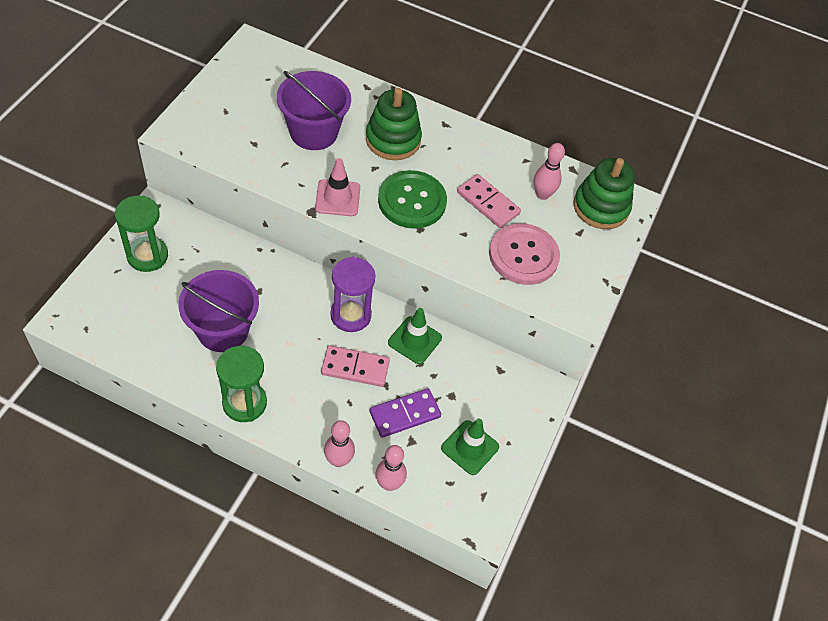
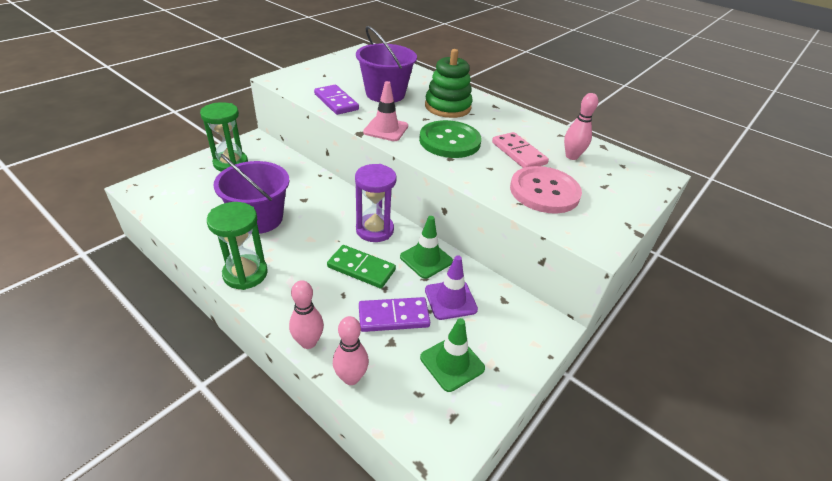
camera: 20 degrees right, 15 degrees down
pink domino [321,345,390,387] -> green domino [327,245,396,288]
green stacking toy [573,158,635,229] -> none
none -> purple domino [314,85,359,115]
none -> purple traffic cone [425,255,478,320]

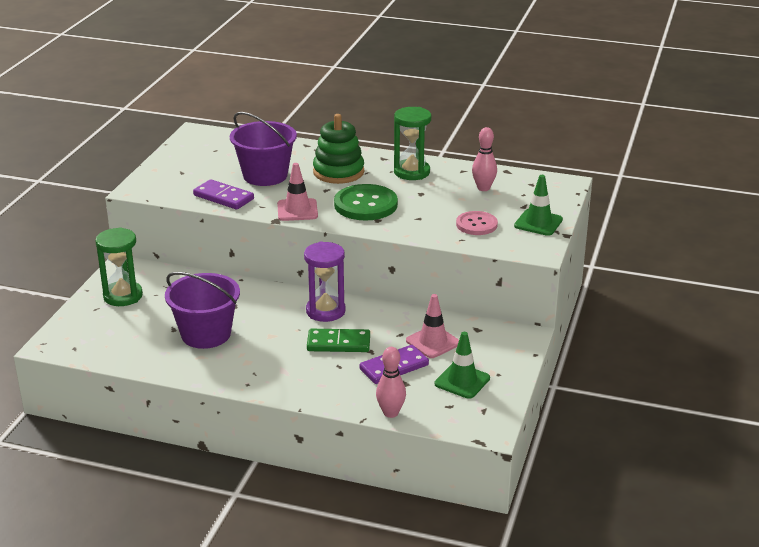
camera: 20 degrees left, 10 degrees down
green hourglass [207,202,268,290] -> green hourglass moved to [394,107,431,180]
pink bowling pin [289,280,324,349] -> none
green traffic cone [400,216,453,279] -> green traffic cone moved to [514,175,563,236]
purple traffic cone [425,255,478,320] -> pink traffic cone [406,294,459,358]
pink domino [492,132,549,168] -> none
pink button [510,166,582,214] -> pink button [456,211,498,235], size x0.63

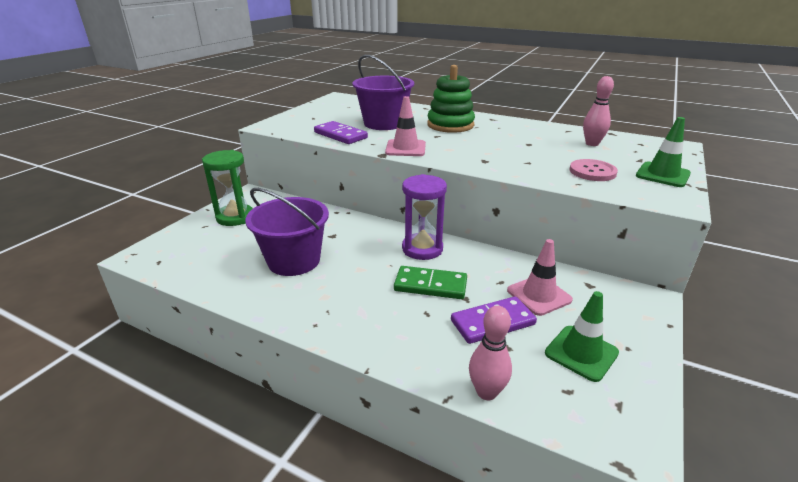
camera: 10 degrees right, 0 degrees up
green button [334,184,398,221] -> none
green hourglass [394,107,431,180] -> none

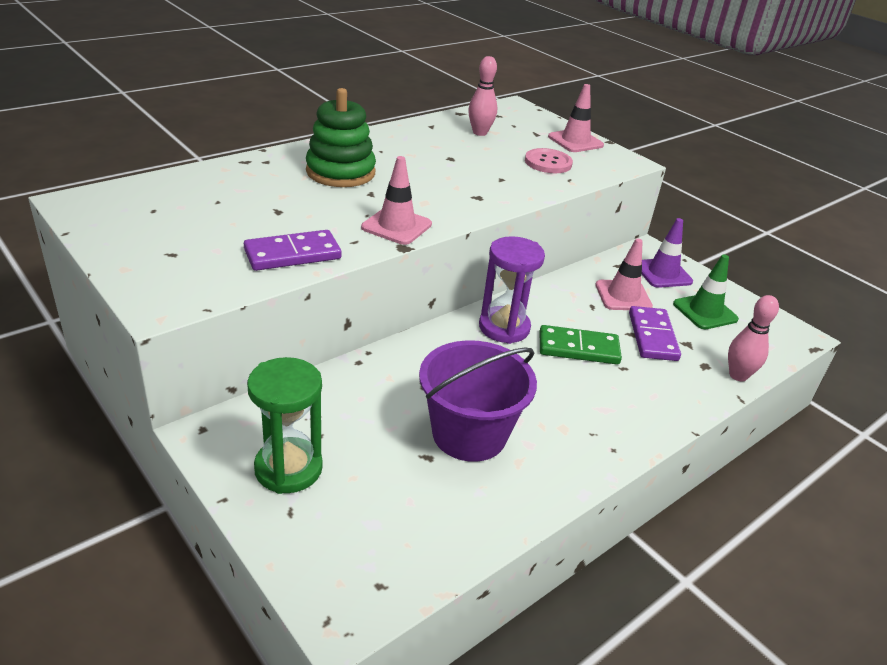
camera: 70 degrees left, 5 degrees up
purple bucket [352,55,414,130] -> none
green domino [394,266,467,299] -> green domino turned 60 degrees clockwise [540,325,622,365]
green traffic cone [636,117,691,187] -> pink traffic cone [548,84,604,152]
none -> purple traffic cone [642,218,693,288]

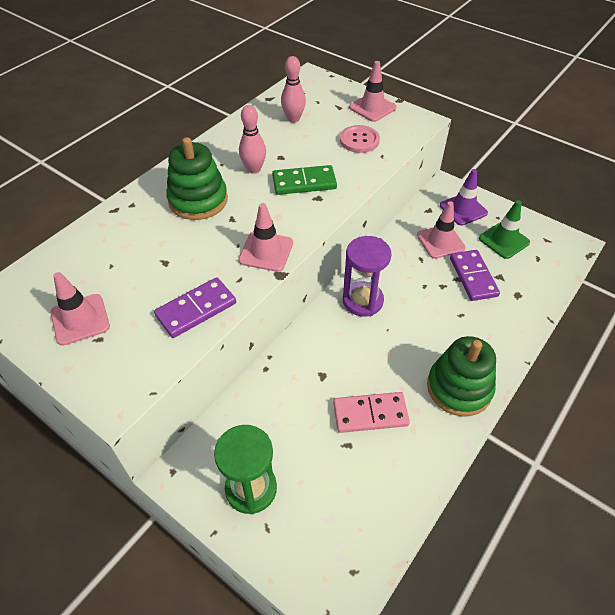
camera: 10 degrees left, 15 degrees up
purple bucket [419,340,537,462] -> pink domino [333,392,410,433]
green domino [540,325,622,365] -> green domino moved to [272,165,337,195]
pink bowling pin [728,295,779,381] -> pink bowling pin moved to [239,105,266,174]
none -> pink traffic cone [51,272,110,346]
none -> green stacking toy [427,336,496,416]

